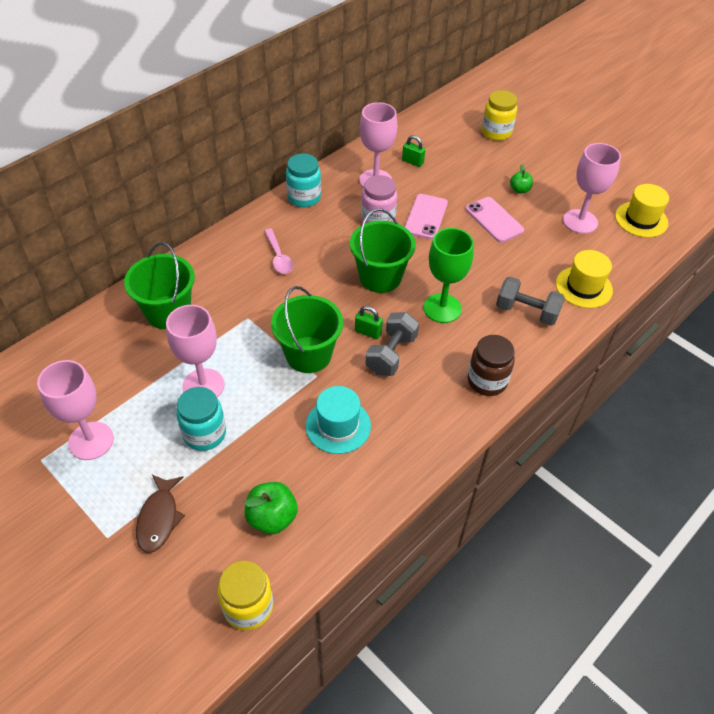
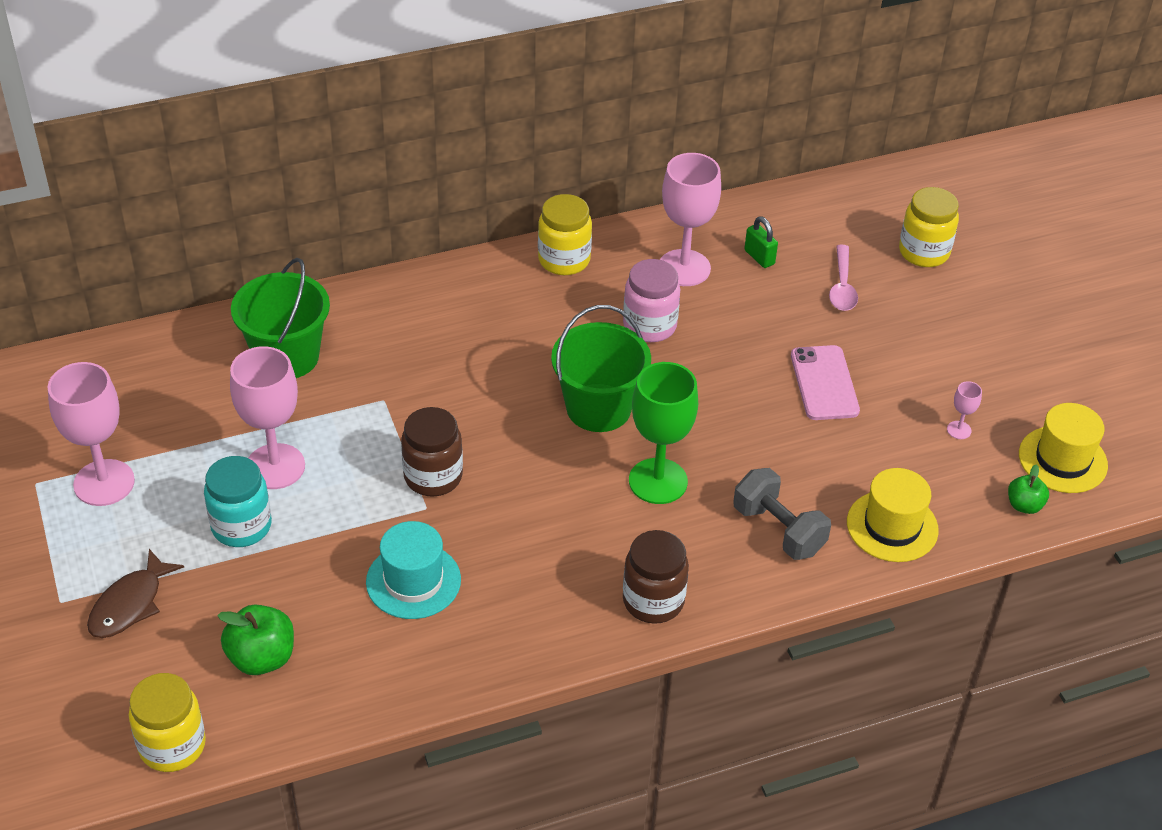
camera: 25 degrees right, 5 degrees down
pink spoon [264,229,293,274] -> pink spoon moved to [829,245,858,311]
green bucket [271,286,343,373] -> brown jar [401,407,463,496]
turquoise jar [286,154,321,207] -> yellow jar [538,194,592,275]
green padlock [355,306,383,339] -> none
grey dumbbell [365,312,419,376] -> none
pink phone [405,194,448,239] -> none
green apple [510,164,533,193] -> green apple moved to [1008,464,1049,514]
pink goblet [563,143,621,234] -> pink goblet [947,381,982,439], size x0.43

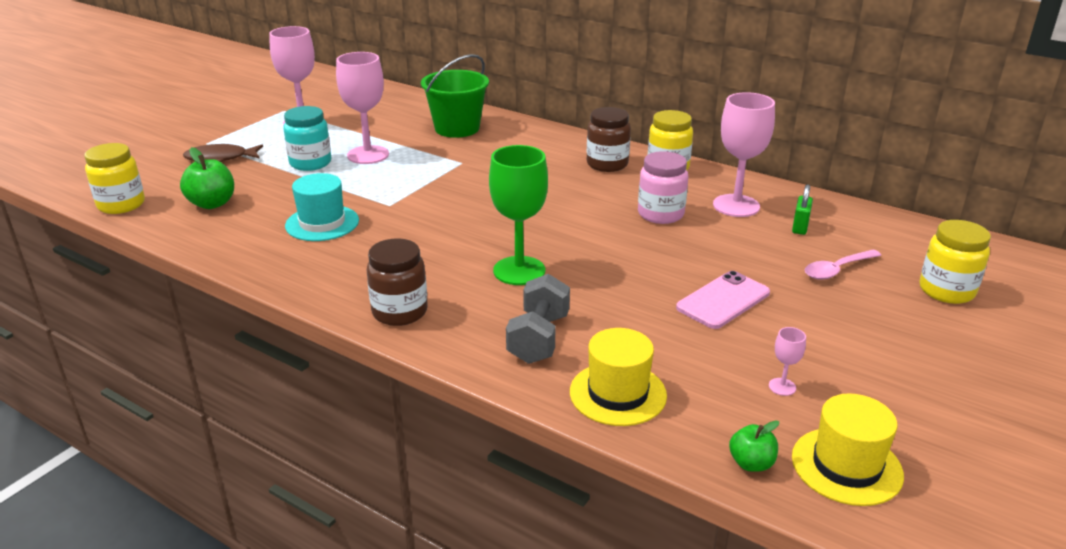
camera: 55 degrees right, 15 degrees down
brown jar [401,407,463,496] -> brown jar moved to [587,107,631,172]
green bucket [551,305,651,432] -> none

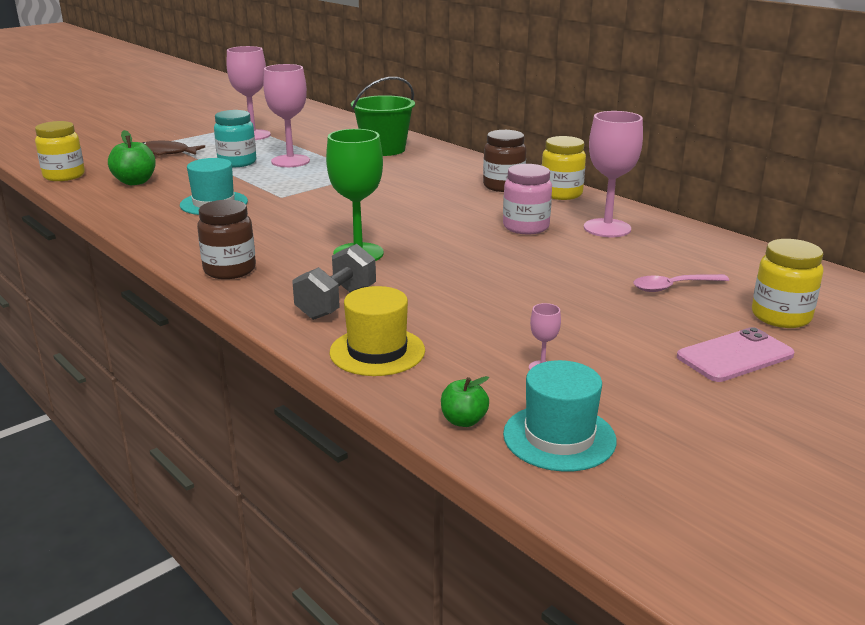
camera: 15 degrees right, 5 degrees down
pink phone [676,271,770,329] -> pink phone moved to [677,327,795,382]
green padlock [792,184,813,235] -> none
yellow hat [792,393,904,506] -> turquoise hat [503,360,617,472]

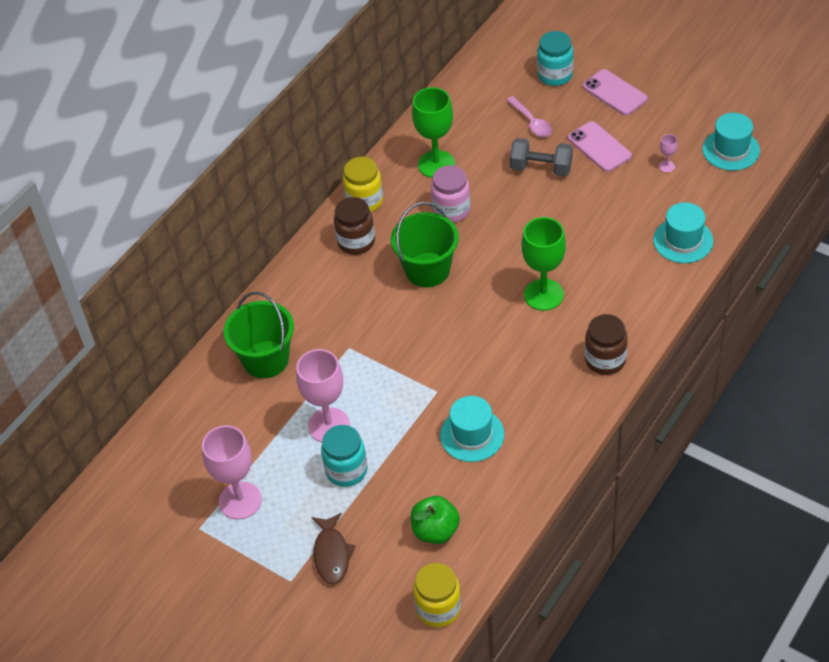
camera: 100 degrees left, 25 degrees up
grey dumbbell [292,244,376,320] -> grey dumbbell moved to [510,138,573,177]
yellow hat [330,286,425,376] -> turquoise hat [653,202,713,263]
green apple [441,376,489,427] -> none
pink goblet [584,111,643,237] -> green goblet [412,87,455,178]
yellow jar [752,239,823,328] -> turquoise jar [537,31,574,86]
none -> green bucket [391,202,459,288]
none -> pink phone [568,121,632,172]

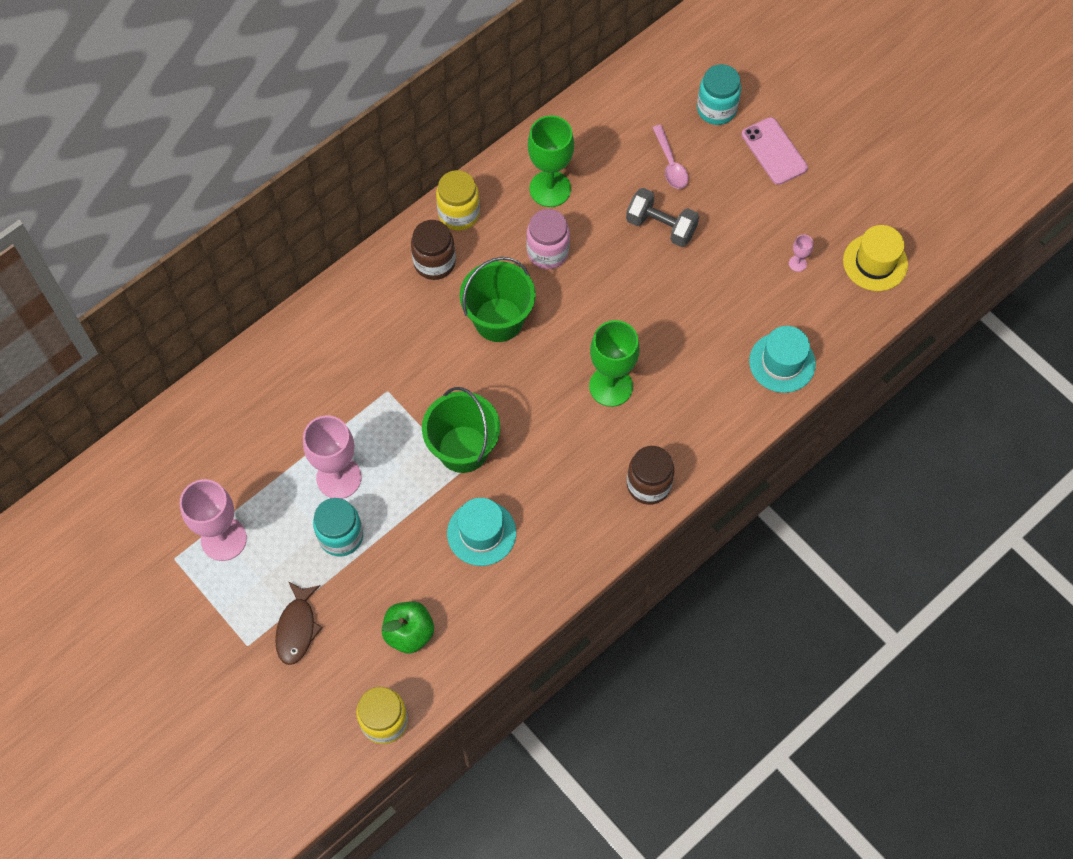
camera: 10 degrees right, 15 degrees up
green bucket [224,292,294,378] -> green bucket moved to [422,387,500,473]
pink phone [568,121,632,172] -> none
turquoise hat [703,113,760,171] -> yellow hat [843,225,908,291]

